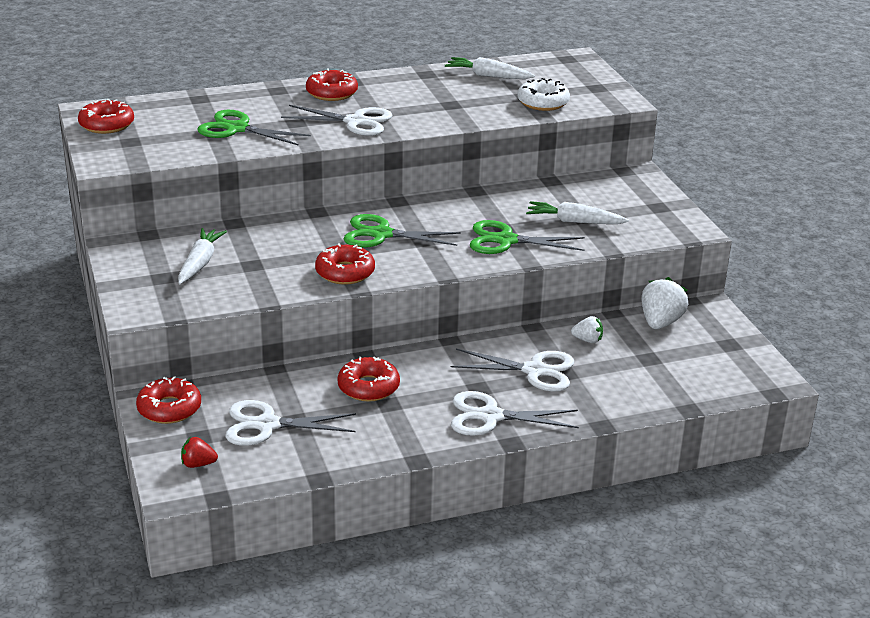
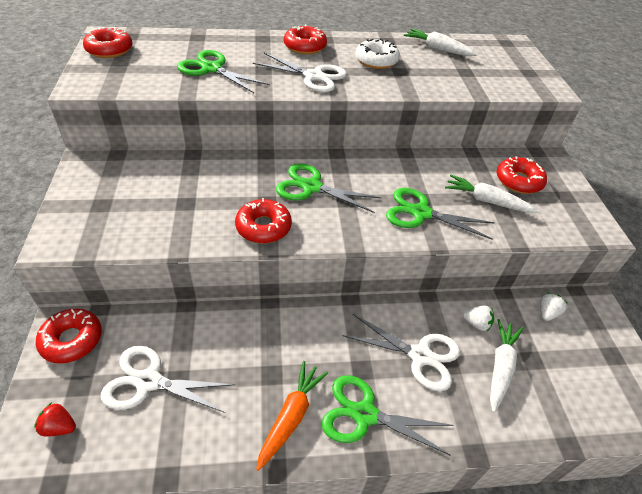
camera: 10 degrees right, 15 degrees up
white carrot [178,228,227,284] -> white carrot moved to [490,319,523,413]
red donut [337,357,400,402] -> red donut moved to [497,156,547,194]
white scissors [451,391,579,436] -> green scissors [321,375,454,456]
white donut [517,78,570,111] -> white donut moved to [355,39,400,69]
white strawberry [641,277,688,329] -> white strawberry [540,293,567,321], size x0.56
none -> orange carrot [256,361,328,471]

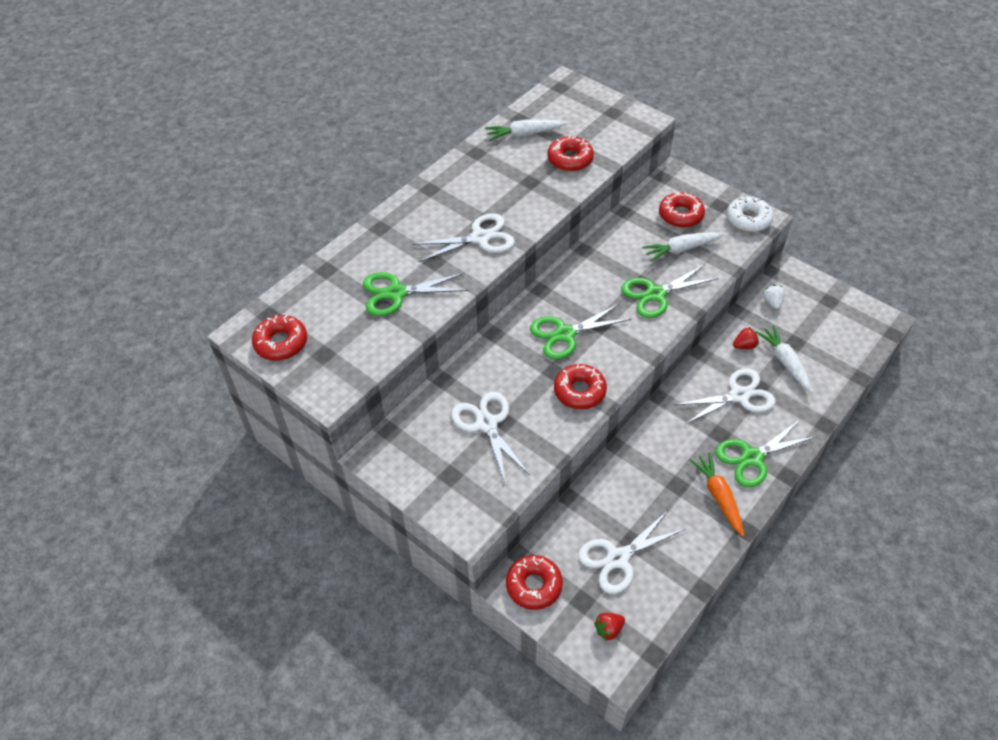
camera: 40 degrees left, 5 degrees up
red donut [284,25,327,54] -> red donut moved to [547,135,594,172]
white donut [355,39,400,69] -> white donut moved to [727,196,774,232]
white strawberry [463,306,494,331] -> red strawberry [733,327,759,349]
none -> white scissors [451,392,531,485]

